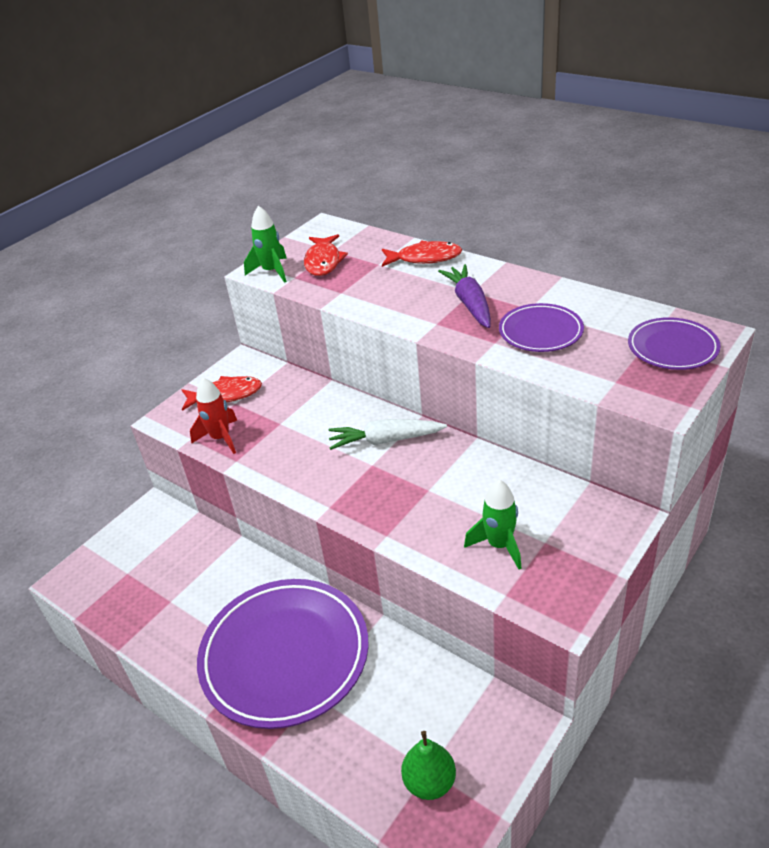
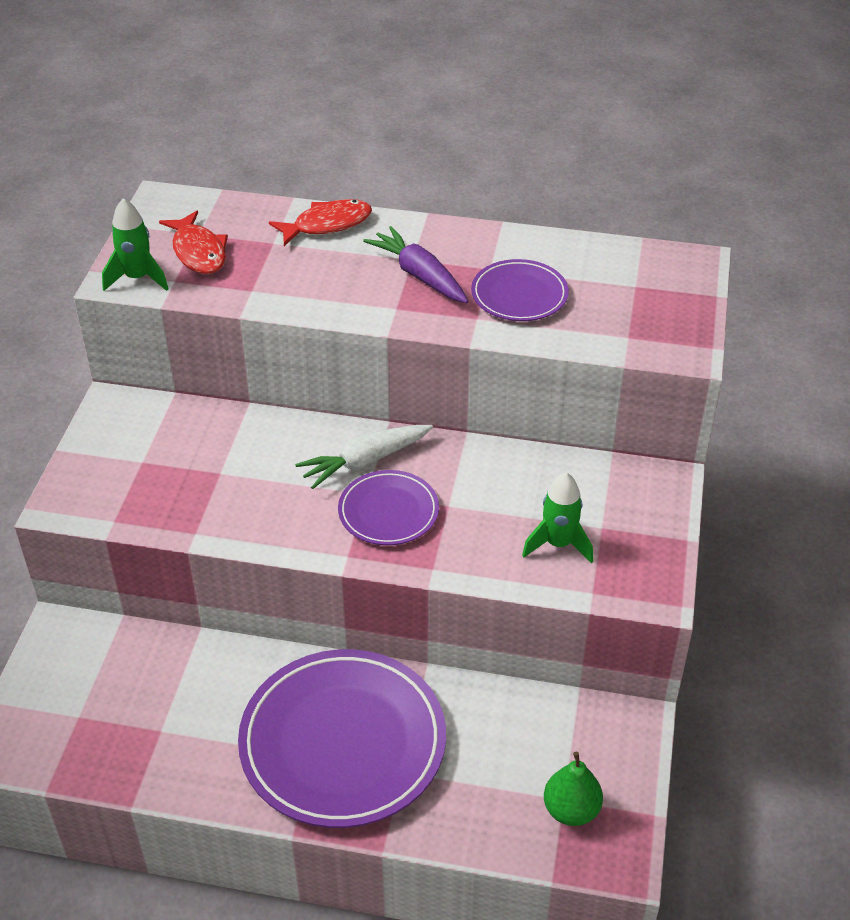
camera: 30 degrees left, 5 degrees up
red fish [182,376,262,411] -> none
red rocket [190,378,237,454] -> none
purple plate [628,317,721,370] -> purple plate moved to [338,470,439,545]

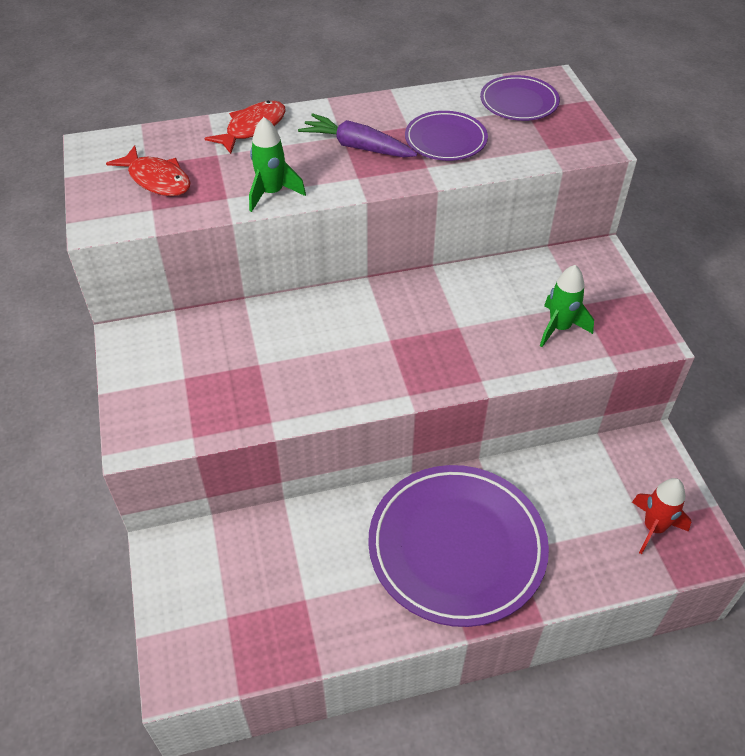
camera: 25 degrees left, 5 degrees up
green rocket [102,198,169,291] -> green rocket moved to [249,117,306,212]
white carrot [295,425,433,489] -> none
purple plate [338,470,439,545] -> purple plate moved to [480,75,560,121]
green pear [544,752,603,826] -> red rocket [632,478,691,554]

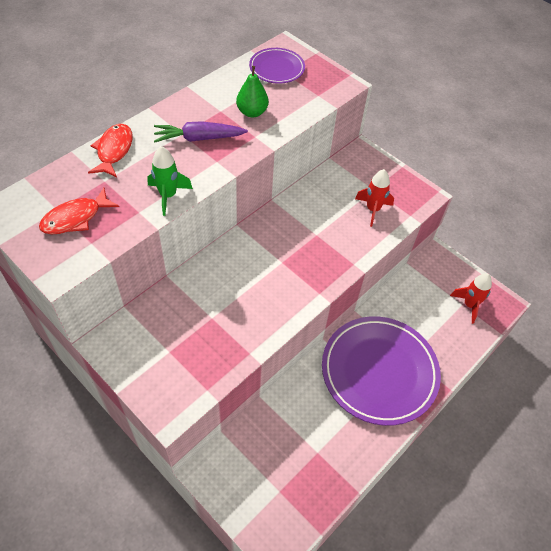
camera: 35 degrees left, 5 degrees up
red fish [106,145,190,196] -> red fish turned 135 degrees clockwise [39,188,119,234]
purple plate [405,111,488,161] -> green pear [236,66,269,117]
green rocket [540,265,594,347] -> red rocket [355,169,394,227]

